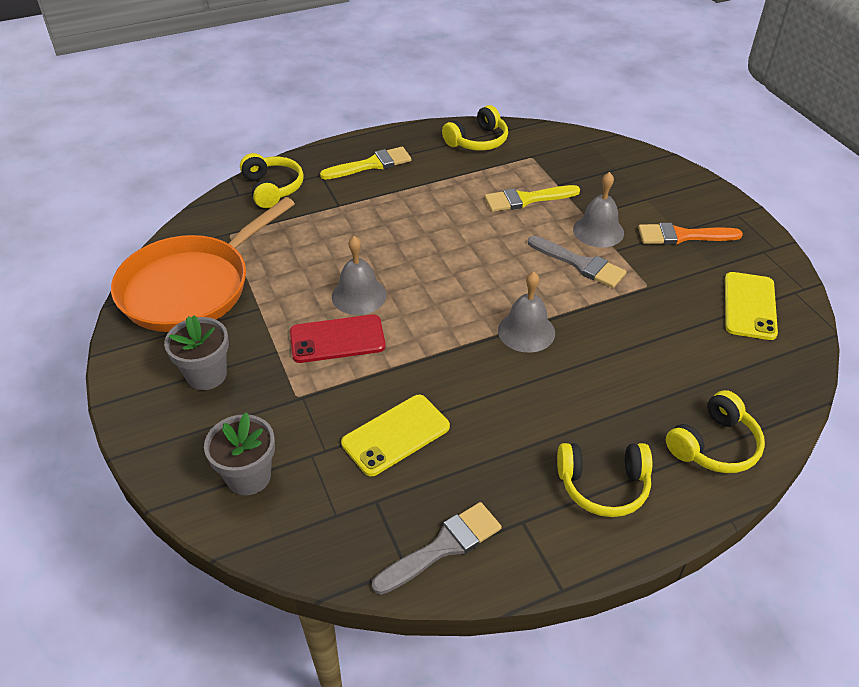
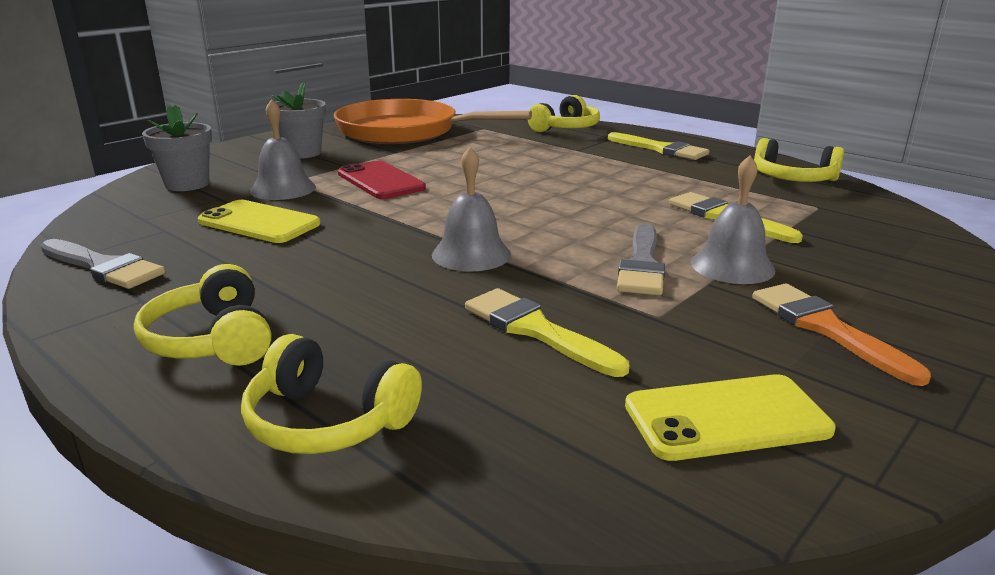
camera: 65 degrees right, 20 degrees down
grey bell [332,236,387,315] -> grey bell moved to [250,99,316,200]
none -> yellow brush [465,288,629,377]

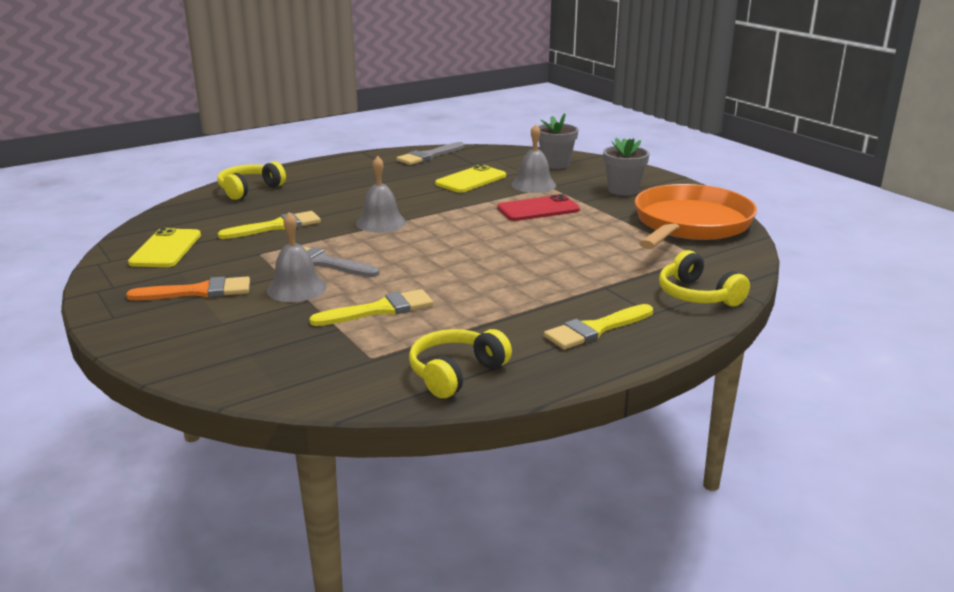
camera: 105 degrees right, 0 degrees up
yellow headphones [134,264,272,366] -> none

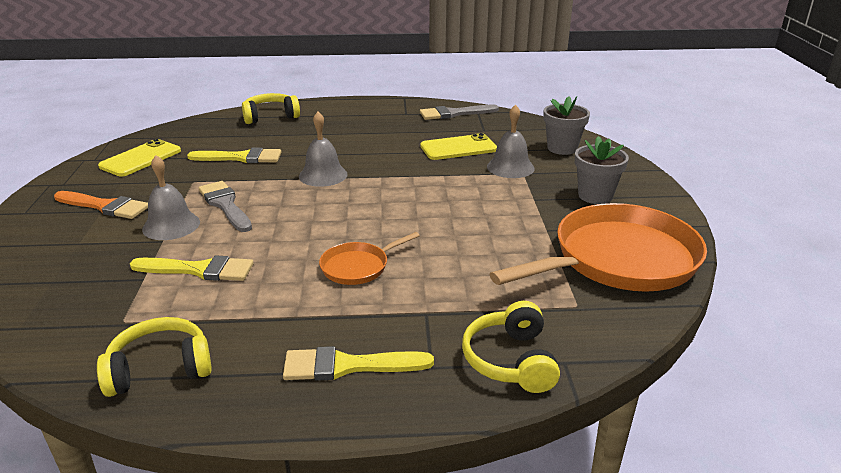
camera: 30 degrees right, 5 degrees up
red phone [497,194,580,221] -> none
none -> orange pan [319,232,420,285]

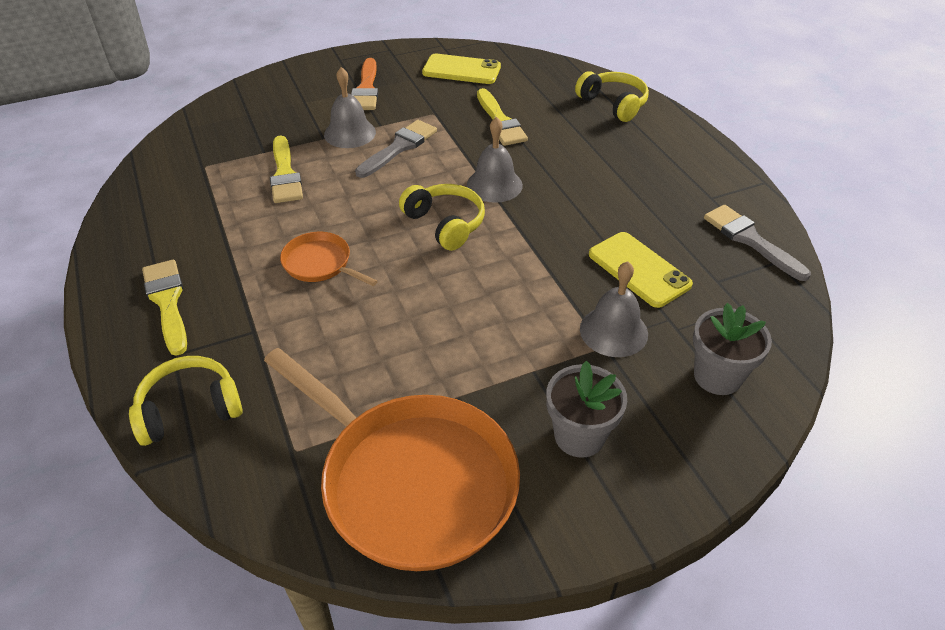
camera: 70 degrees right, 15 degrees up
yellow headphones [97,317,212,397] -> yellow headphones moved to [399,184,485,251]

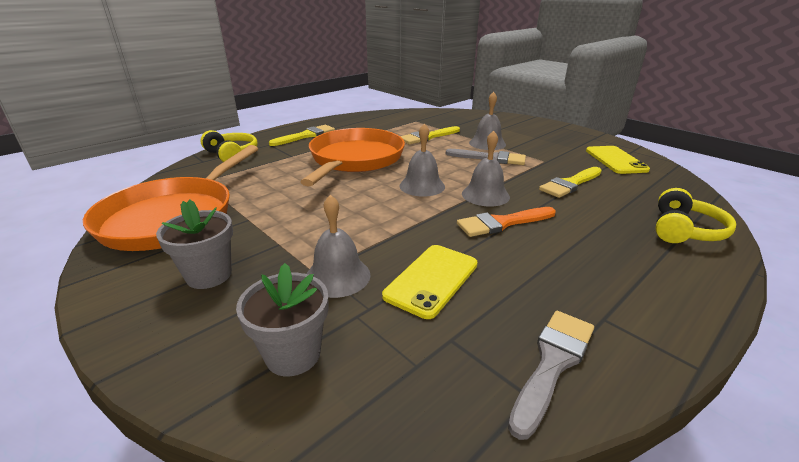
camera: 70 degrees right, 15 degrees down
orange pan [280,232,378,286] -> orange pan [301,128,405,186], size x2.17
orange brush [351,58,378,110] -> orange brush moved to [457,207,556,237]
yellow headphones [399,184,485,251] -> grey bell [399,123,445,197]

